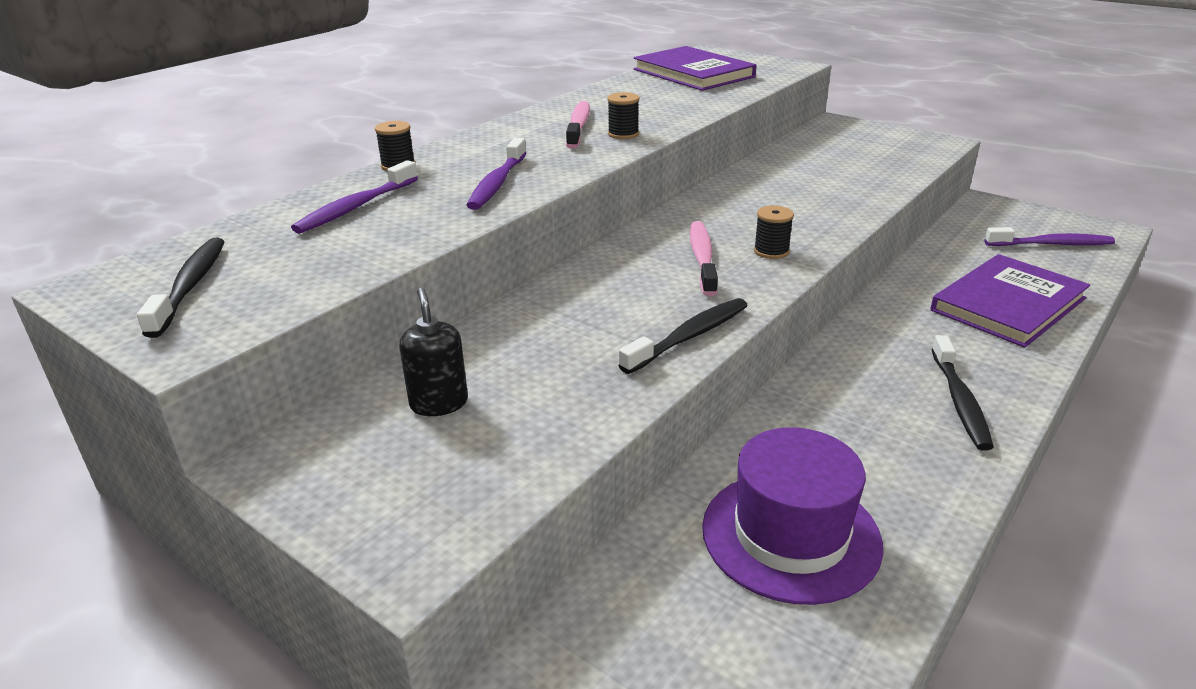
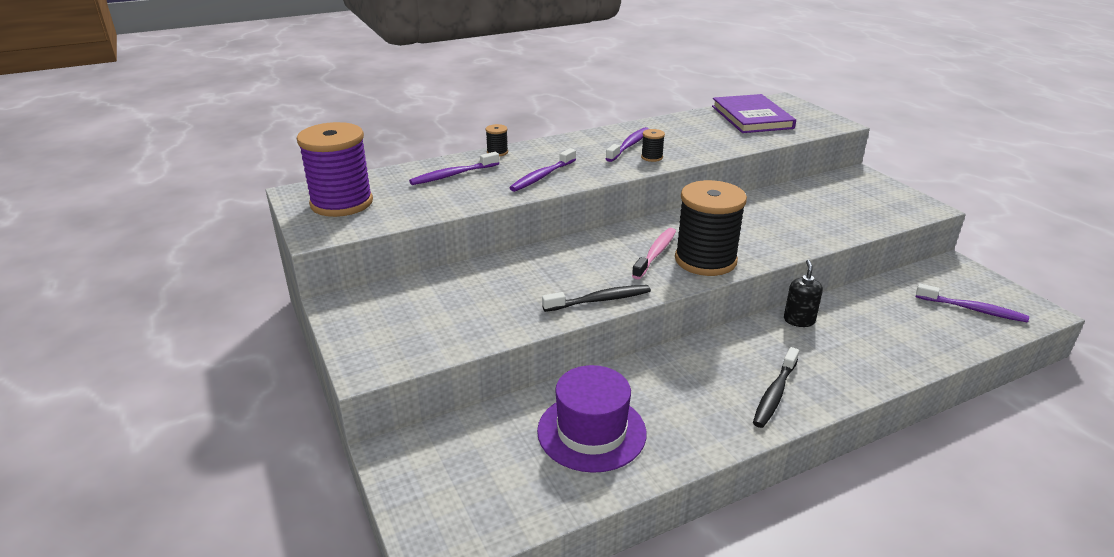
camera: 25 degrees right, 0 degrees up
black toothbrush [137,238,225,338] -> purple spool [297,122,373,217]
black soap dispenser [399,288,468,416] -> black soap dispenser moved to [784,260,823,327]
pink toothbrush [566,101,590,149] -> purple toothbrush [605,127,649,162]
black spool [754,205,794,259] -> black spool [675,180,747,276], size x2.50
purple book [931,254,1090,348] -> none

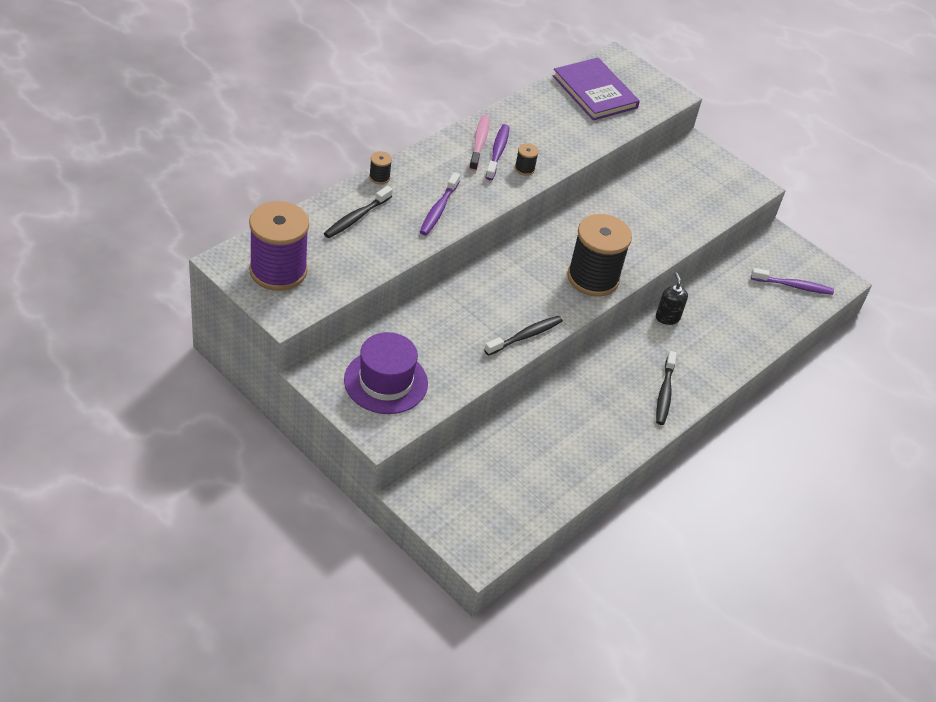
camera: 25 degrees left, 15 degrees up
purple toothbrush [409,152,499,185] -> black toothbrush [324,186,393,238]
purple hat [537,365,647,473] -> purple hat moved to [344,332,428,414]
pink toothbrush [632,228,676,279] -> pink toothbrush moved to [469,115,489,171]

